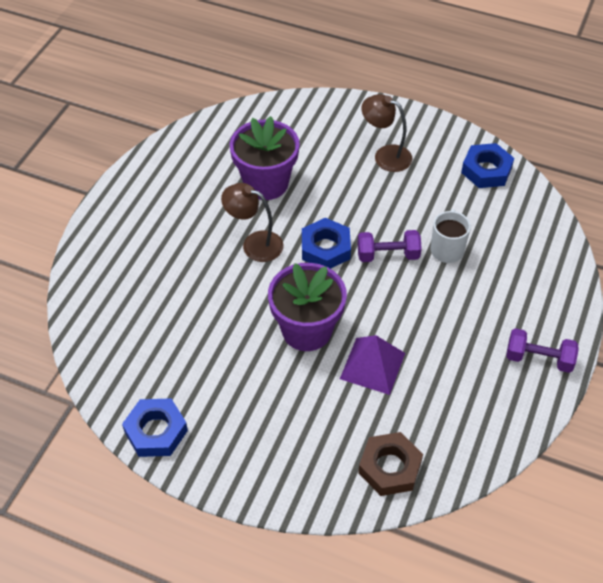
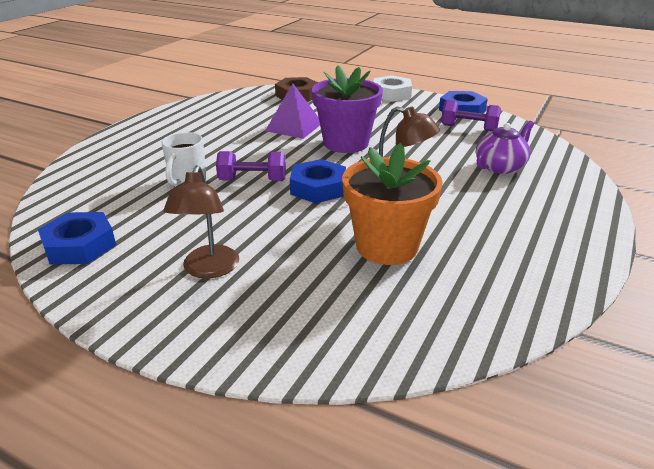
camera: 175 degrees left, 20 degrees down
purple flower pot [230,116,300,200] -> orange flower pot [342,143,443,265]
brown lamp [361,94,412,172] -> brown lamp turned 60 degrees clockwise [163,165,239,279]
purple dumbbell [506,328,579,373] -> purple dumbbell moved to [441,100,501,131]
none -> white nut [373,75,412,102]
none -> purple teapot [476,121,534,174]

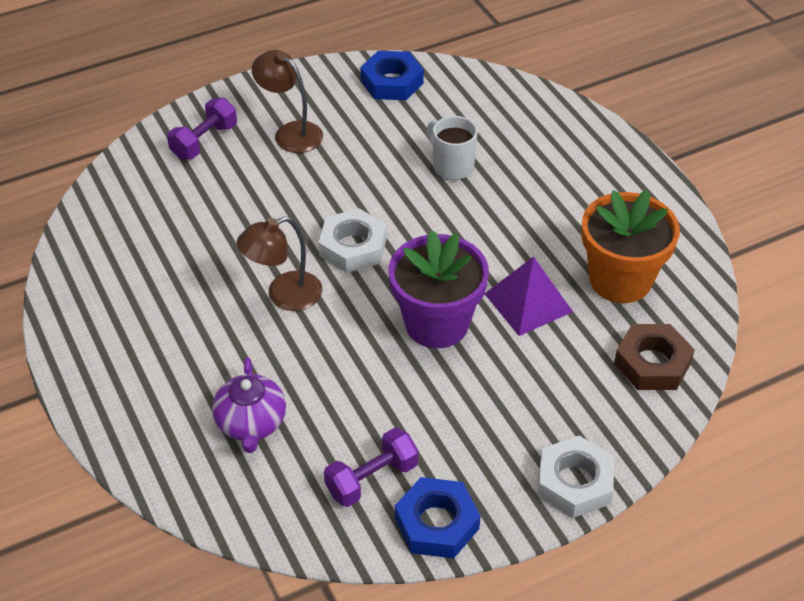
camera: 125 degrees right, 15 degrees up
purple dumbbell [216,151,286,181] -> purple dumbbell moved to [167,97,237,160]
blue nut [290,159,346,203] -> white nut [319,208,387,273]
orange flower pot [342,143,443,265] -> orange flower pot moved to [581,190,680,303]

